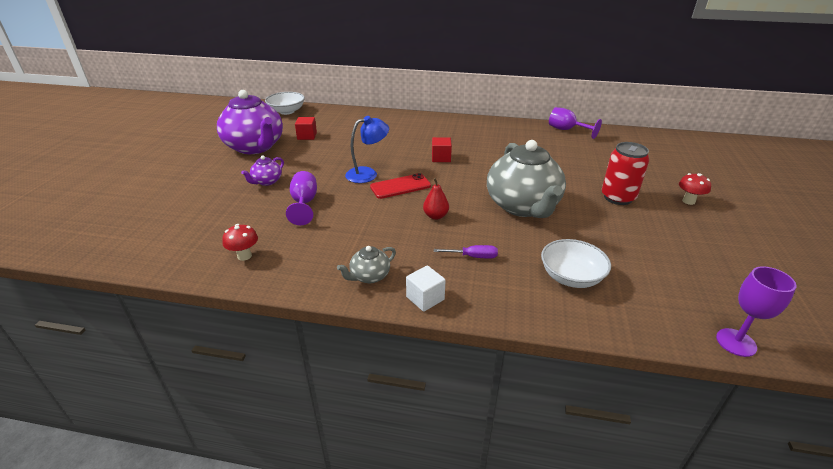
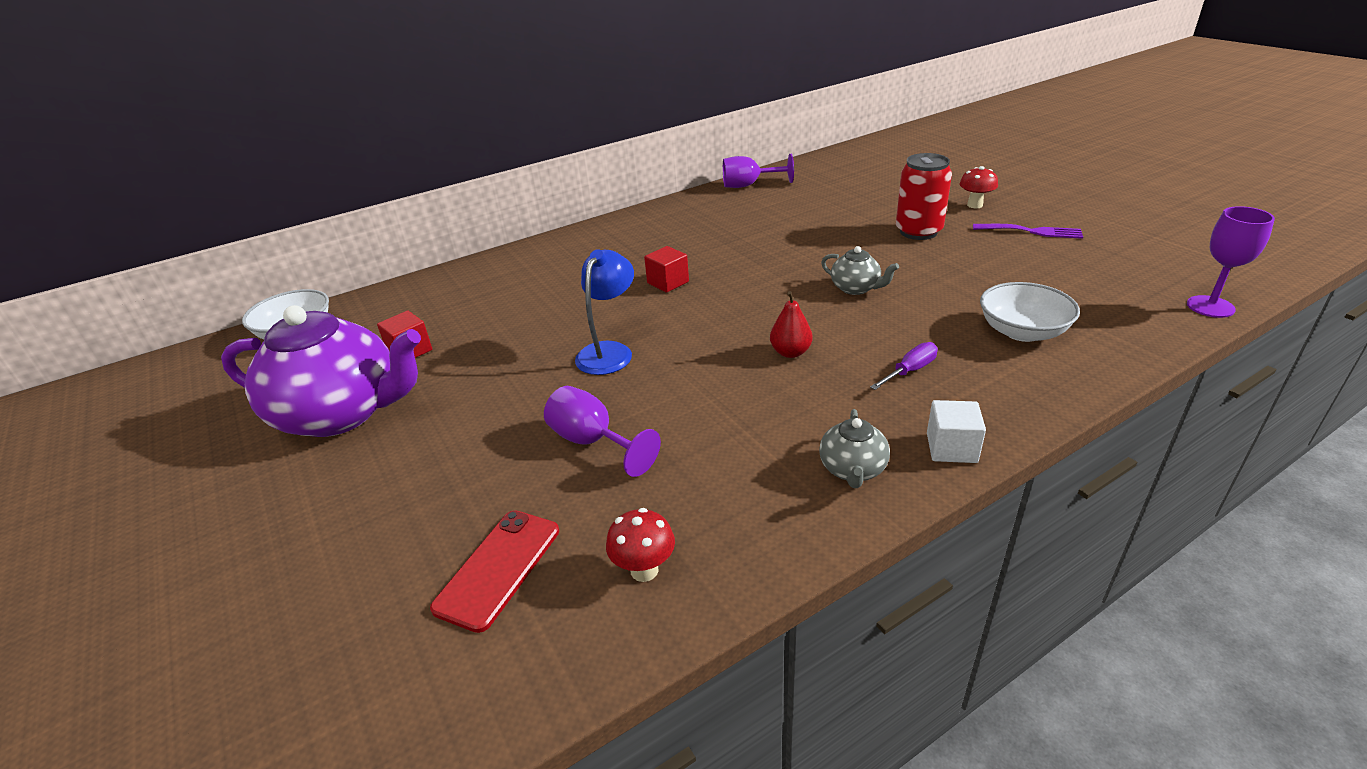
camera: 40 degrees left, 0 degrees up
purple teapot [241,155,284,186] -> none
red phone [370,173,431,199] -> red phone moved to [430,511,559,633]
grey teapot [487,140,566,218] -> grey teapot [821,246,899,295], size x0.44
none -> purple fork [973,224,1083,239]

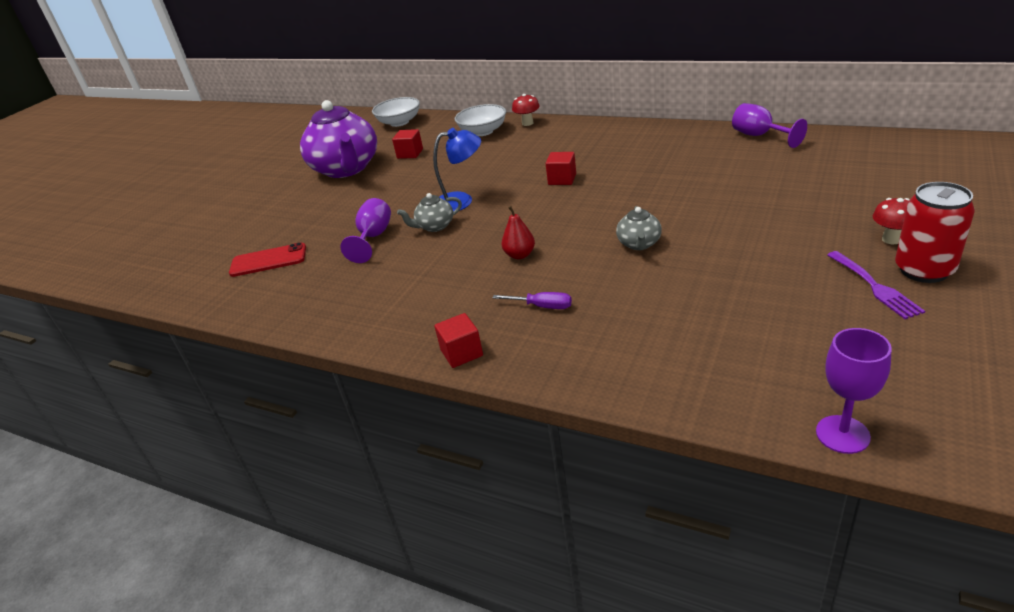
camera: 60 degrees right, 0 degrees up
red mushroom [606,508,675,582] -> red mushroom moved to [512,94,540,126]
grey teapot [819,409,890,488] -> grey teapot moved to [397,193,462,232]
red can [896,153,952,240] -> red can moved to [895,182,975,283]
white cube [927,400,986,463] -> red cube [434,313,483,368]
white bowl [980,282,1080,342] -> white bowl moved to [455,104,506,136]

